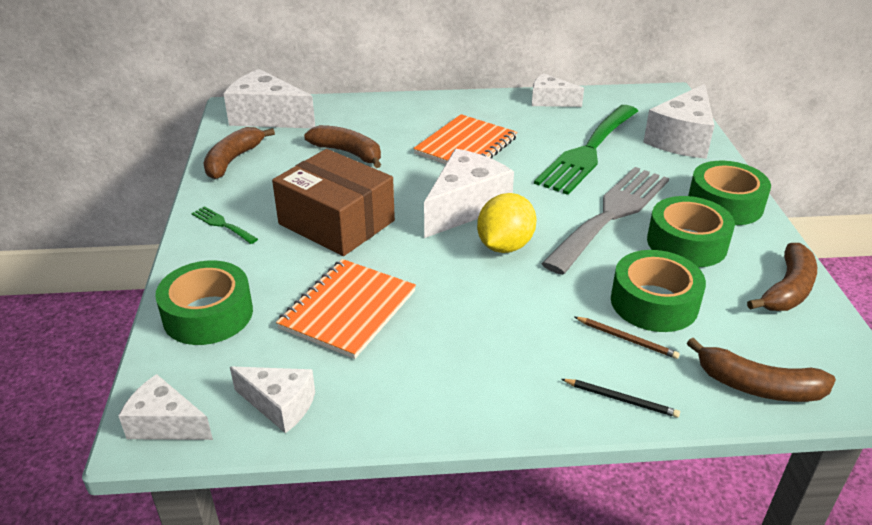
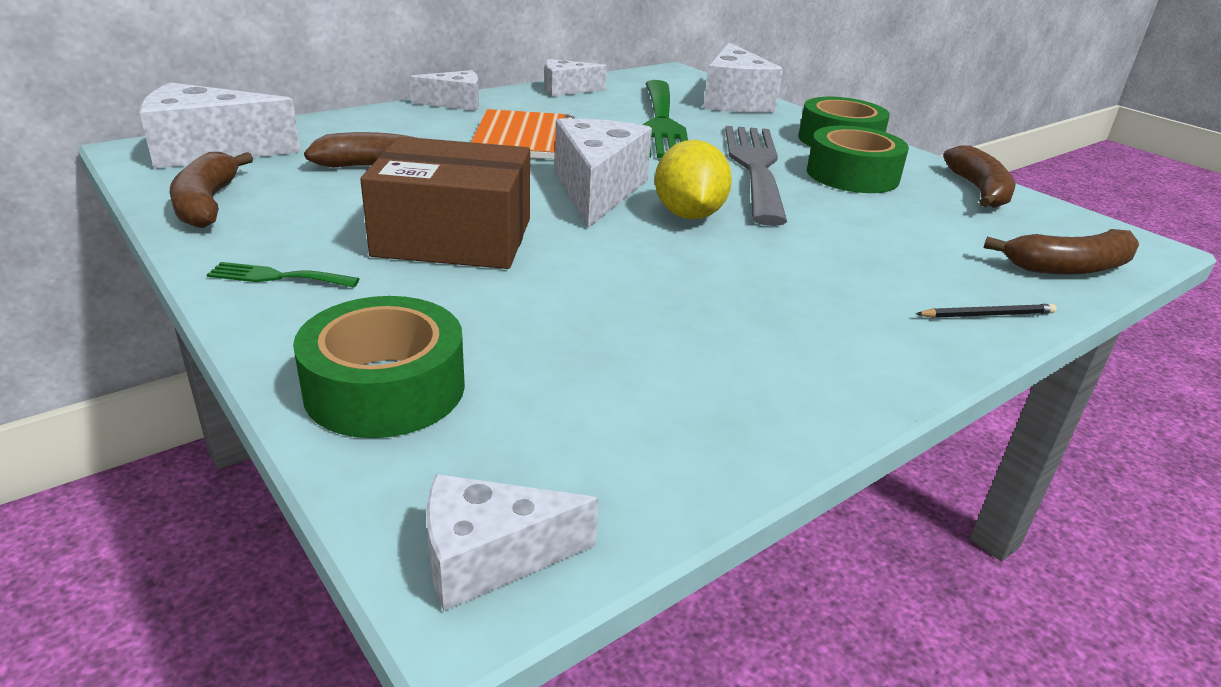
camera: 35 degrees left, 5 degrees down
white cheese [230,366,315,433] -> white cheese moved to [410,70,479,111]
orange notebook [276,259,416,359] -> none
brown pencil [575,317,680,359] -> none
green tape [611,250,706,332] -> none

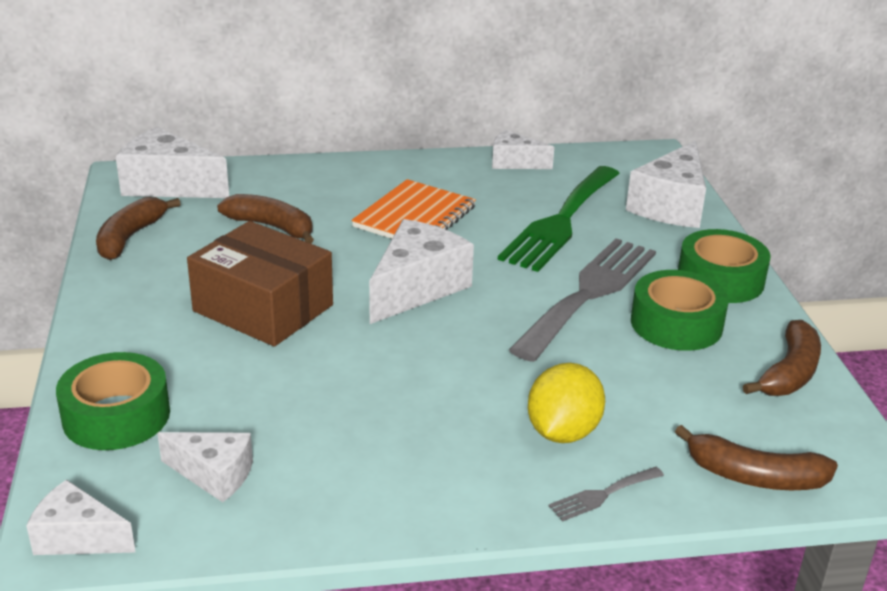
camera: 30 degrees right, 0 degrees up
green fork [207,262,359,288] -> none
white cheese [410,70,479,111] -> white cheese moved to [157,432,253,502]
yellow lemon [655,140,732,219] -> yellow lemon moved to [528,363,605,443]
black pencil [916,304,1057,318] -> grey fork [549,467,664,522]

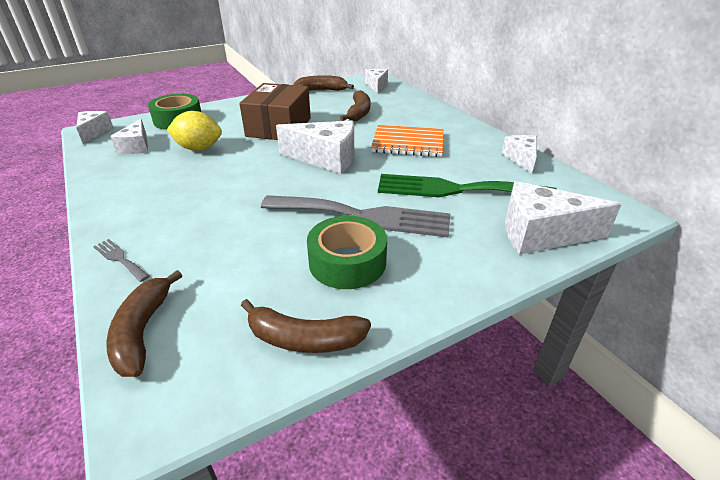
camera: 70 degrees right, 5 degrees up
white cheese [116,127,229,198] -> white cheese [365,69,388,94], size x0.60
yellow lemon [528,363,605,443] -> yellow lemon moved to [167,111,222,151]
green tape [678,229,771,303] -> none

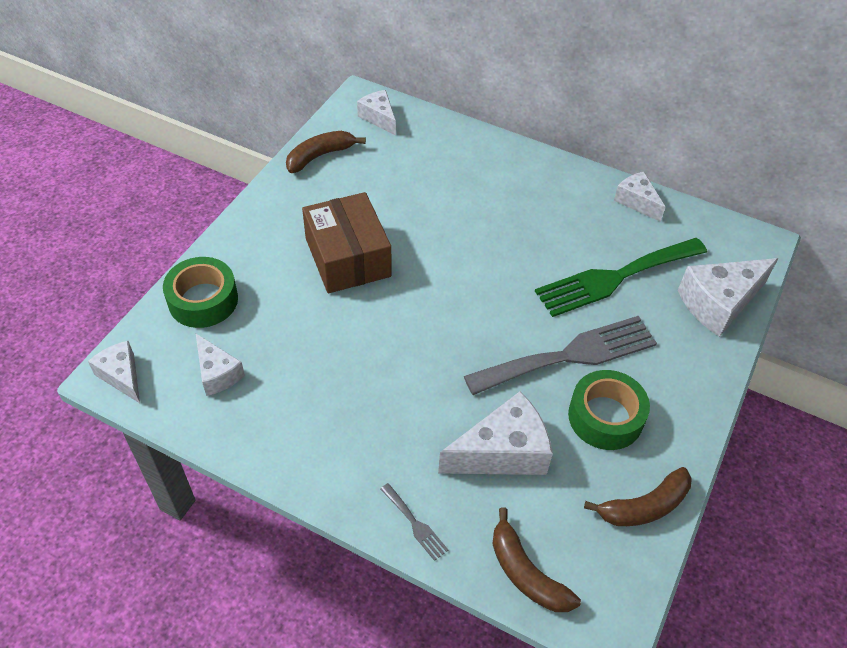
camera: 35 degrees left, 15 degrees up
grey fork [93,239,150,282] -> grey fork turned 135 degrees counterclockwise [380,483,448,561]
yellow lemon [167,111,222,151] -> none
white cheese [276,121,354,174] -> white cheese moved to [438,391,553,475]
brown banana [340,90,370,121] -> none
orange notebook [371,125,443,157] -> none

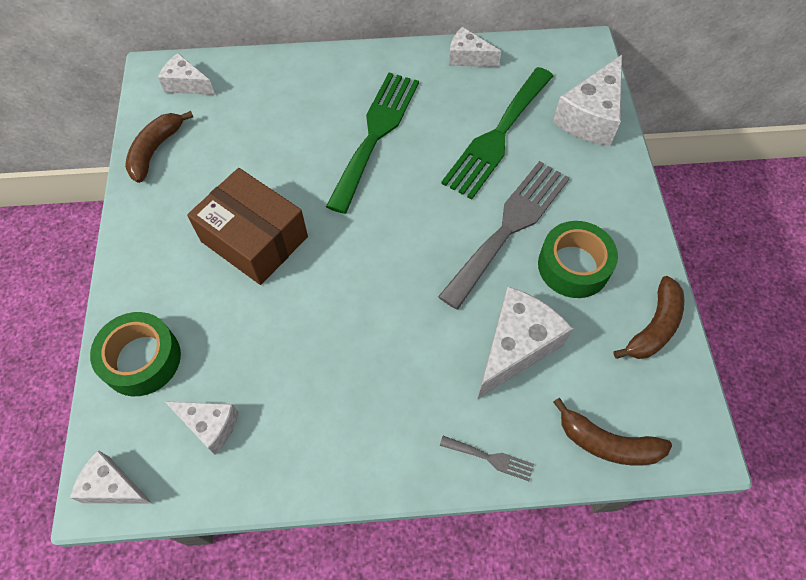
camera: 30 degrees left, 10 degrees up
none -> green fork [326,73,419,214]

